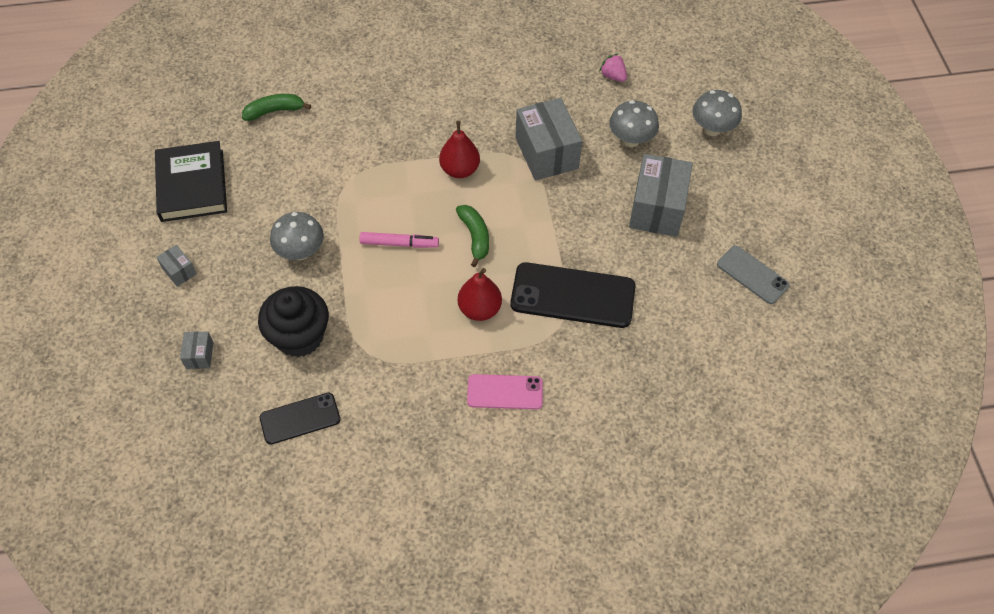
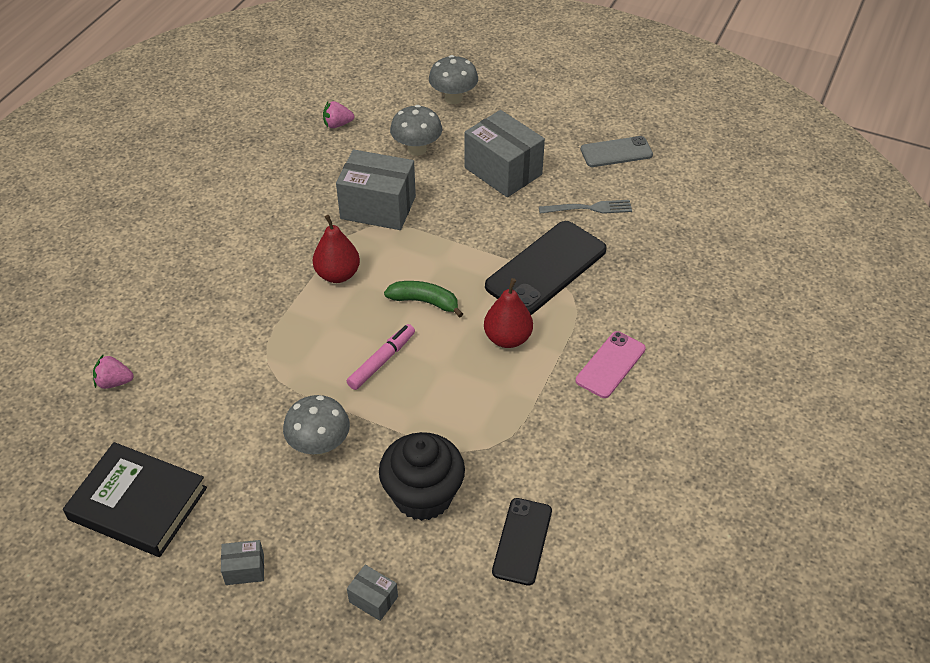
camera: 55 degrees left, 10 degrees down
green banana [242,94,311,121] -> pink strawberry [93,354,134,389]
none -> grey fork [539,200,632,214]

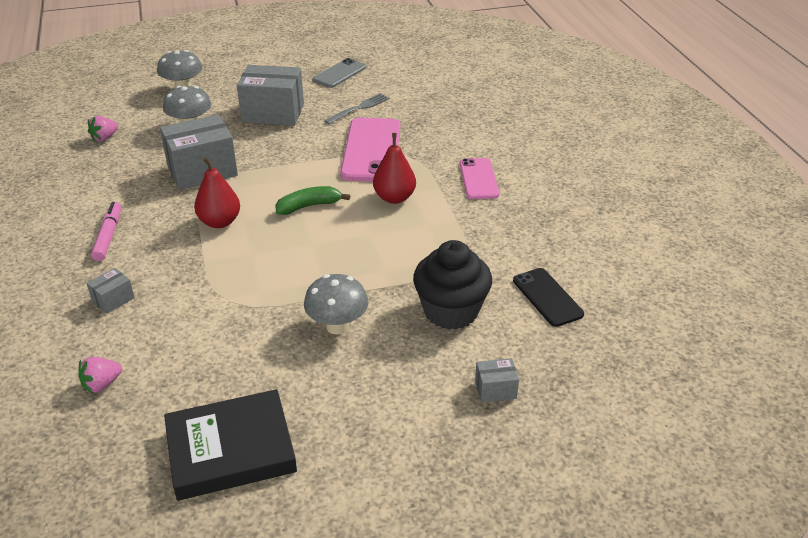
camera: 40 degrees left, 10 degrees down
grey box [221,540,264,585] -> grey box moved to [86,268,135,314]
pink marker [347,324,415,390] -> pink marker moved to [91,202,121,261]
black phone [485,221,607,315] -> pink phone [340,118,400,181]

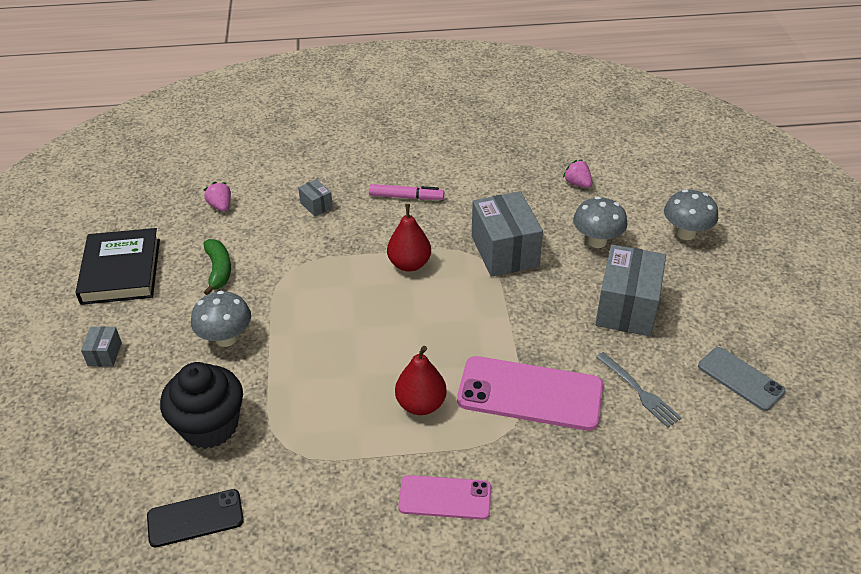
camera: 100 degrees right, 5 degrees up
green banana [276,186,350,215] -> green banana moved to [204,239,231,295]
grey box [475,358,519,402] -> grey box moved to [81,327,122,367]

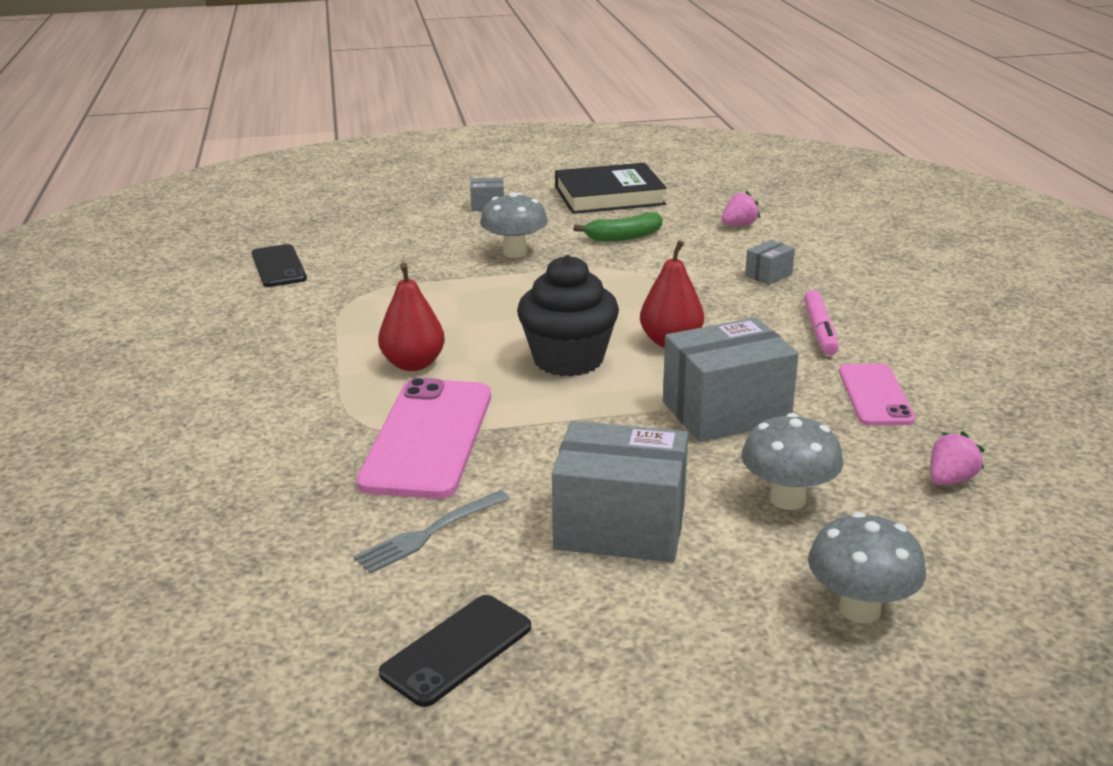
camera: 85 degrees right, 15 degrees down
black cupcake [160,362,243,449] -> black cupcake moved to [517,255,619,377]
pink phone [398,475,491,520] -> pink phone moved to [839,364,915,426]
grey phone [698,347,786,411] -> black phone [379,595,531,707]

